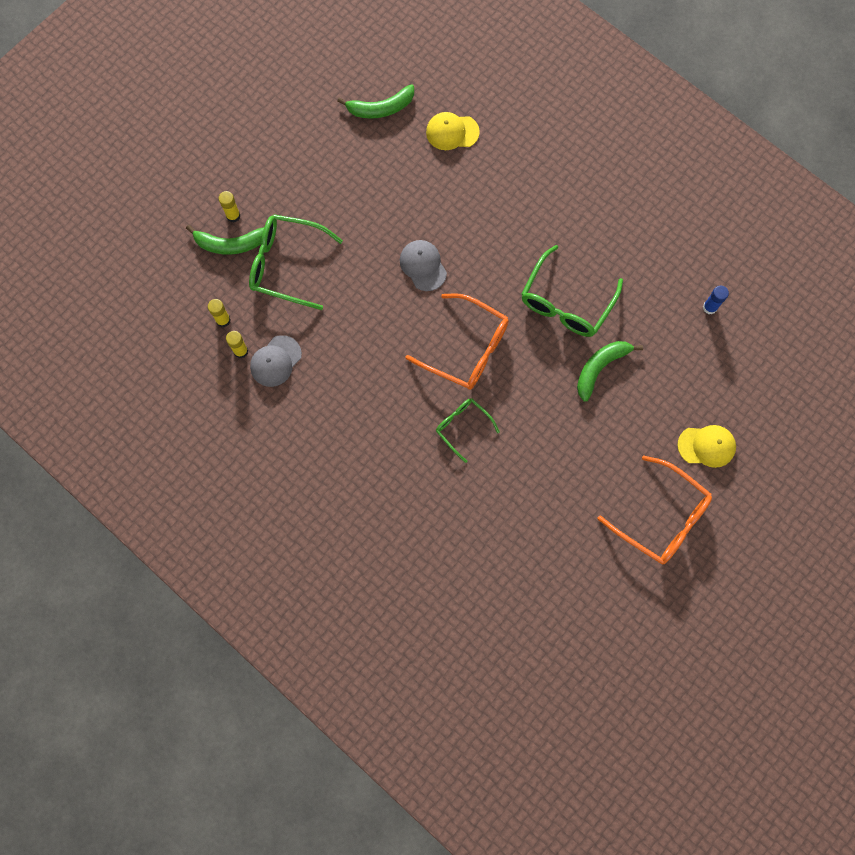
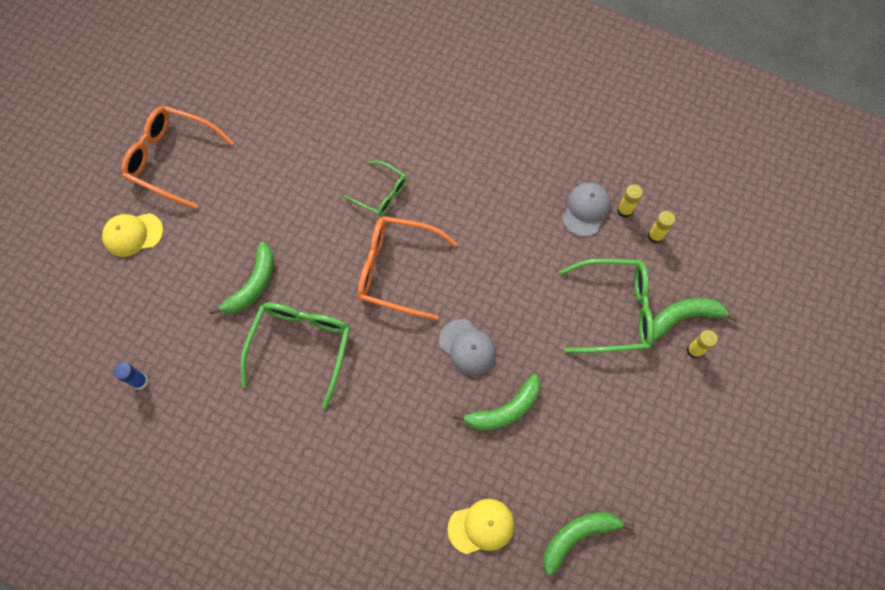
camera: 165 degrees right, 5 degrees down
none -> green banana [453,374,540,431]

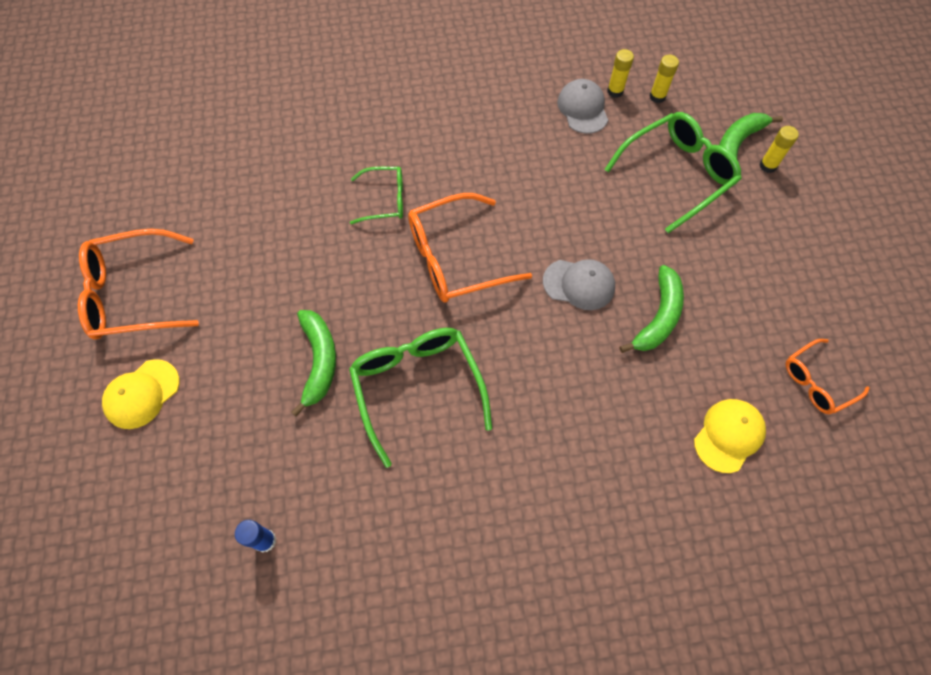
camera: 35 degrees left, 5 degrees down
green banana [543,512,635,575] -> orange glasses [786,339,870,414]

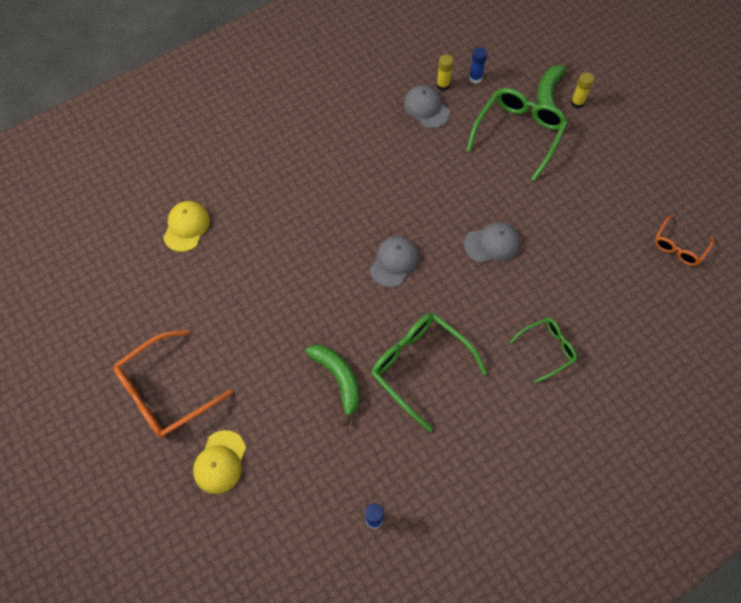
camera: 25 degrees left, 0 degrees up
green glasses [350,167,403,224] -> green glasses moved to [509,317,577,383]
orange glasses [408,193,532,302] -> grey cap [370,236,419,287]
green banana [619,265,684,353] -> none
yellow glue stick [649,55,679,103] -> blue glue stick [469,47,487,83]
yellow cap [694,399,766,473] -> yellow cap moved to [163,201,210,252]

